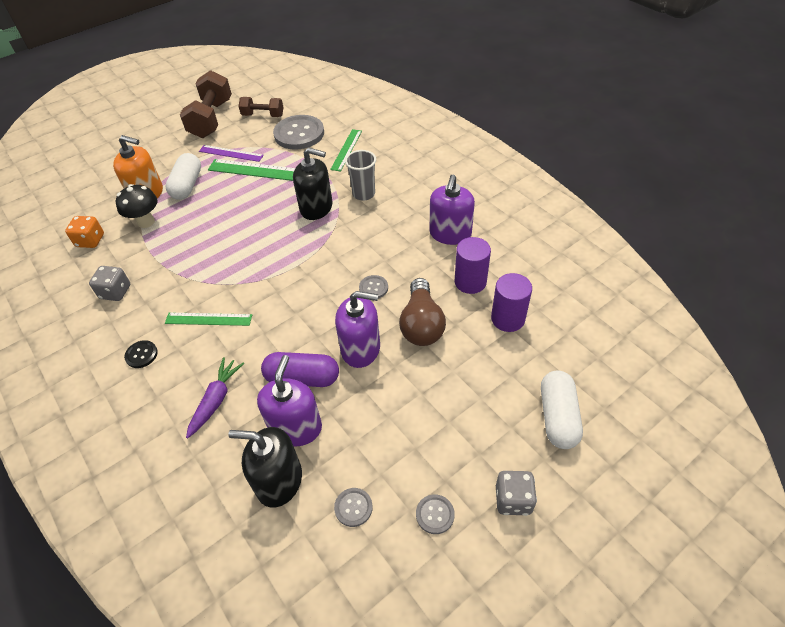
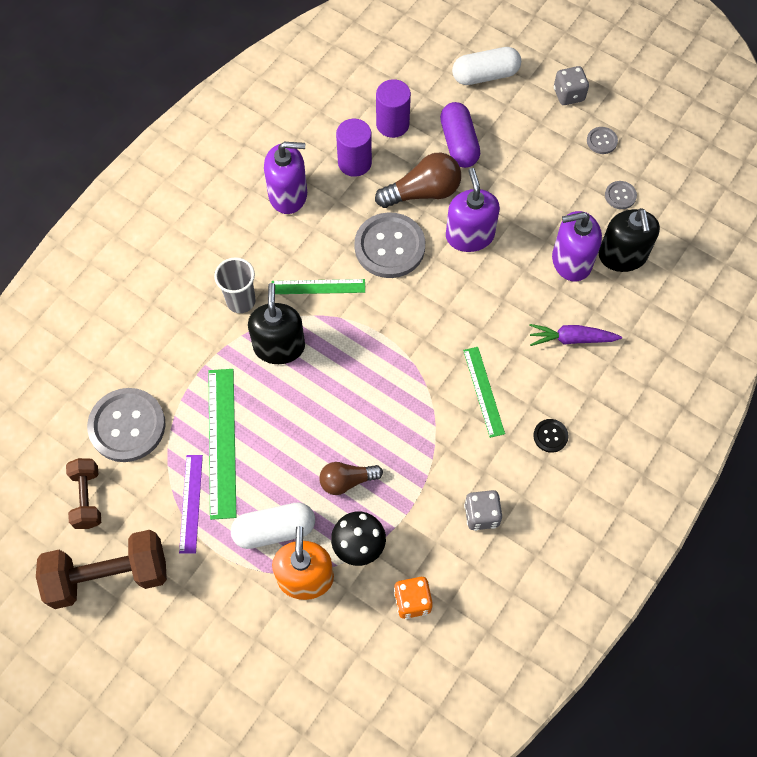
camera: 110 degrees left, 15 degrees up
purple capsule [261,352,339,387] -> purple capsule moved to [440,102,480,168]
green ruler [330,129,362,172] -> green ruler moved to [272,279,365,294]
grey button [359,275,388,299] -> grey button [354,212,425,278], size x2.21
none -> brown light bulb [319,462,383,495]

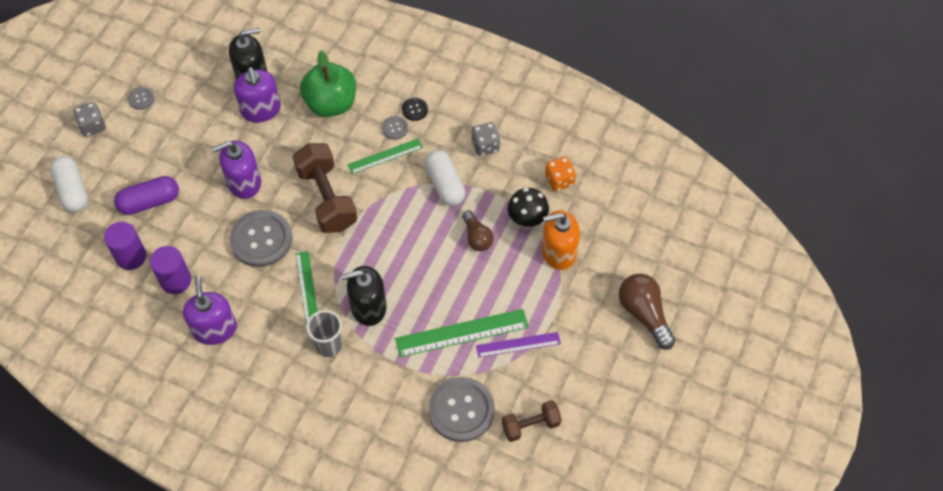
camera: 100 degrees left, 5 degrees down
brown dumbbell [36,530,167,609] -> brown dumbbell moved to [293,143,357,233]
white capsule [231,502,315,549] -> white capsule moved to [425,150,465,206]
brown light bulb [375,152,461,208] -> brown light bulb moved to [619,274,676,350]
purple carrot [529,324,622,346] -> green apple [300,51,356,117]
grey button [605,181,637,209] -> grey button moved to [382,116,408,140]

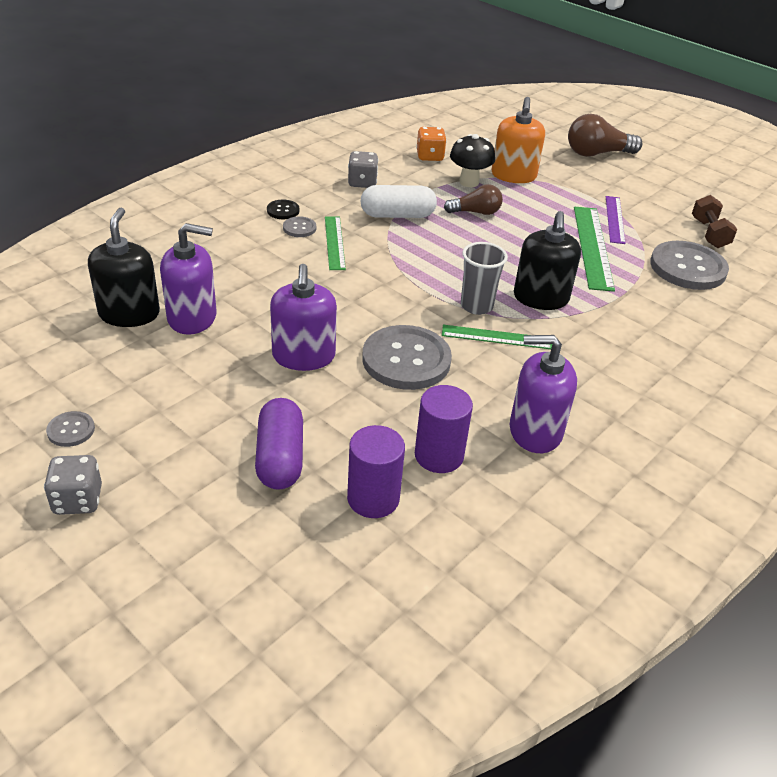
camera: 75 degrees left, 20 degrees down
white capsule [50,156,88,213] -> none
brown dumbbell [293,143,357,233] -> none
green apple [300,51,356,117] -> none
grey cup [306,310,342,357] -> grey cup moved to [461,242,508,315]

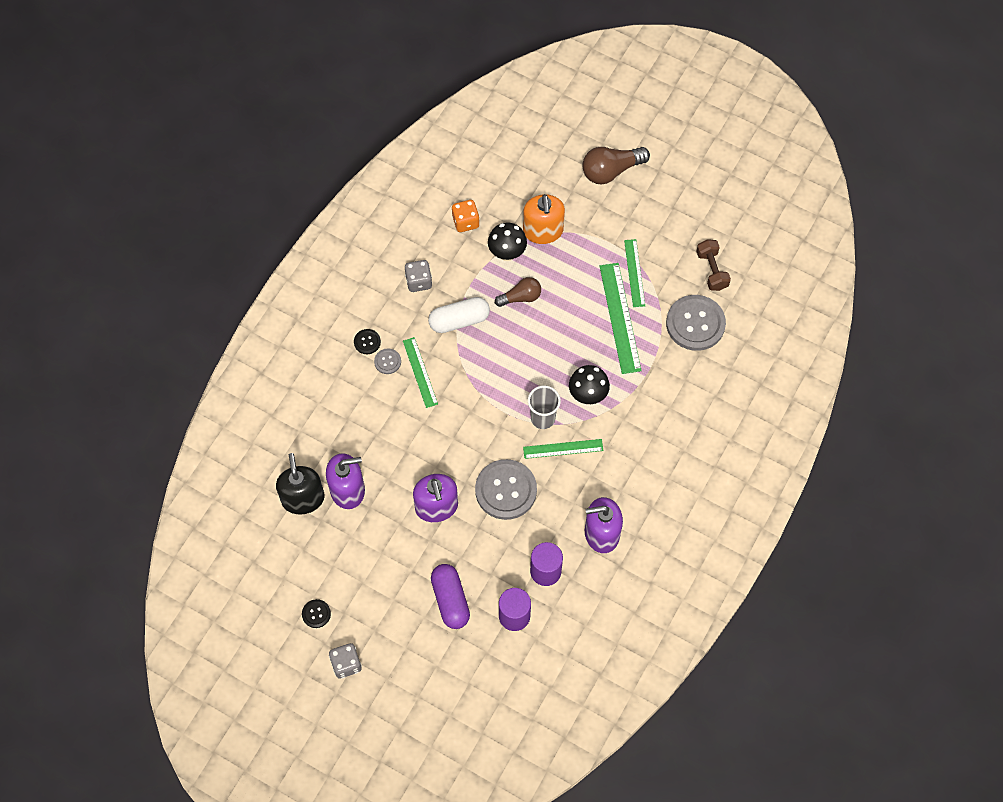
camera: 10 degrees left, 25 degrees up
grey button [46,411,95,447] -> black button [302,599,331,628]
black soap dispenser [514,211,581,310] -> black mushroom [569,365,610,404]
purple ruler [606,196,626,244] -> green ruler [624,239,645,307]

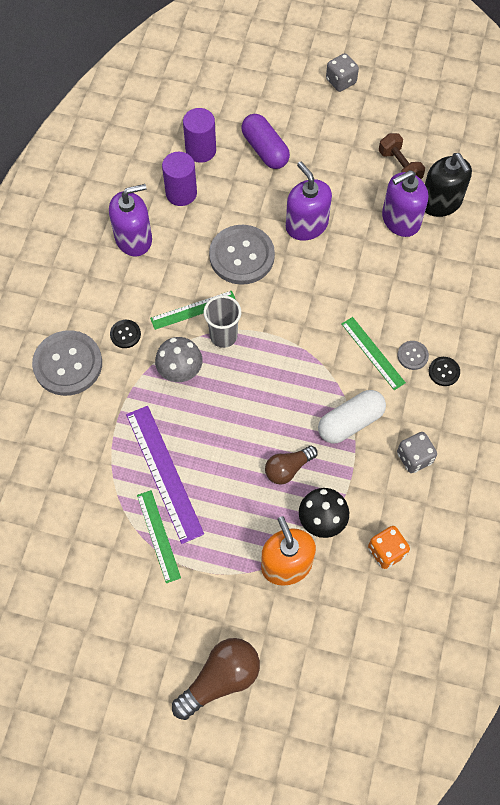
camera: 165 degrees right, 0 degrees up
black button [302,599,331,628] -> black button moved to [110,320,141,348]
black mushroom [569,365,610,404] -> grey mushroom [155,337,203,382]
green ruler [600,263,642,374] -> purple ruler [126,406,204,544]
grey button [666,295,726,351] -> grey button moved to [32,330,102,396]
brown dumbbell [696,239,731,291] -> brown dumbbell moved to [379,133,425,179]

